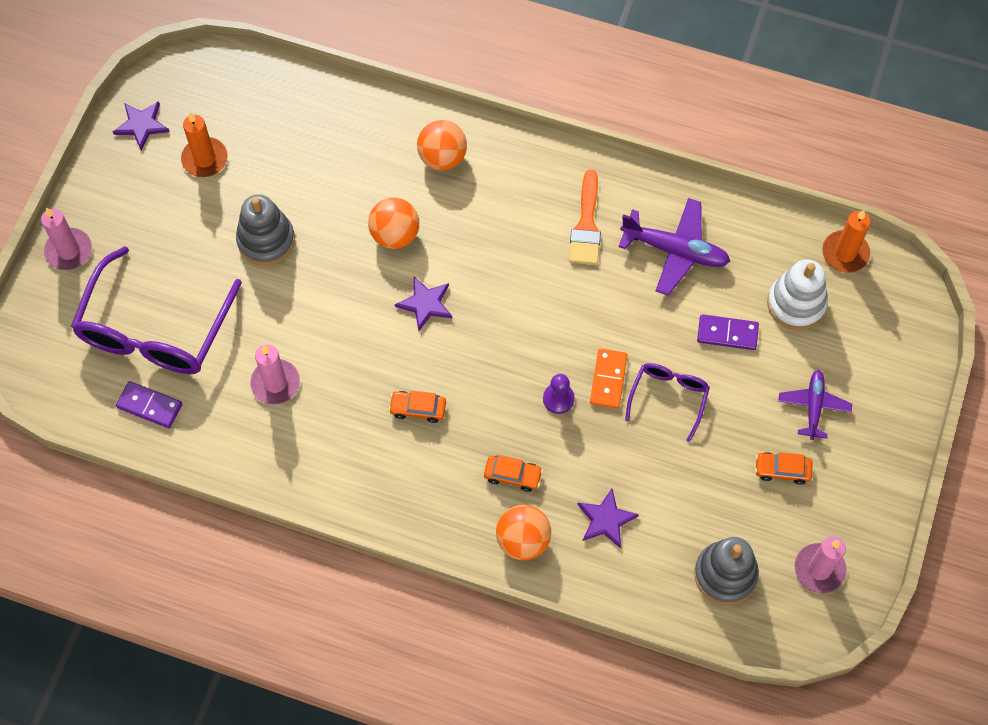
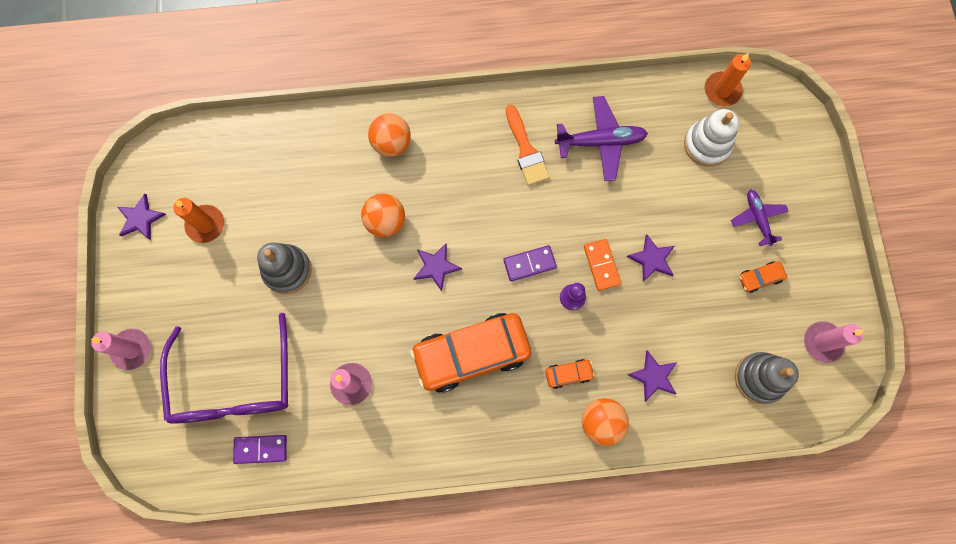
camera: 25 degrees left, 10 degrees up
orange car [389,391,446,423] -> orange car [410,313,531,393], size x2.43
purple glasses [625,363,710,442] -> purple star [627,234,675,282]
purple domino [697,314,759,350] -> purple domino moved to [503,245,557,281]

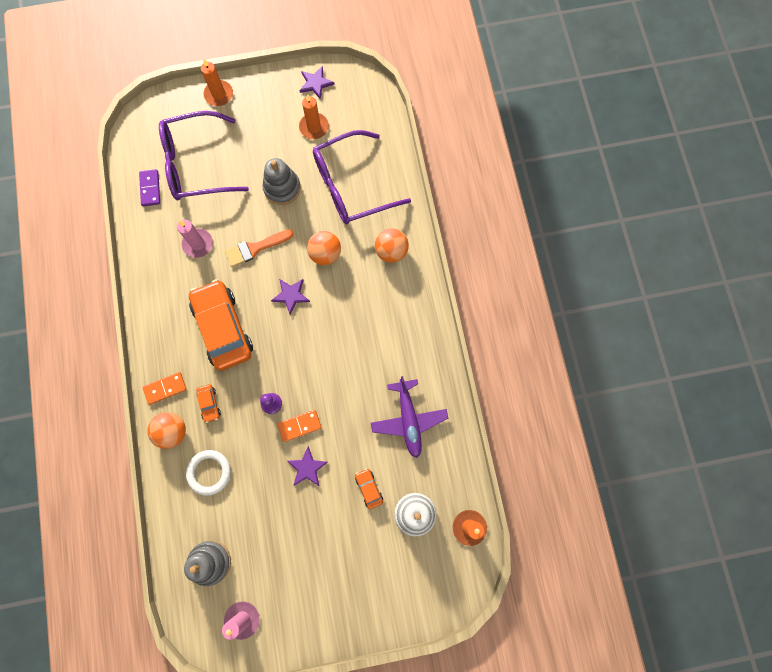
camera: 85 degrees right, 0 degrees up
pink candle [91,329,151,370] -> orange candle [201,59,233,106]
purple domino [503,245,557,281] -> none
orange brush [506,105,550,186] -> orange brush moved to [225,229,294,267]
purple star [628,350,677,402] -> white ring [186,450,231,496]
purple plane [731,190,789,246] -> none
orange car [739,261,787,293] -> orange car moved to [355,468,383,509]
none -> orange domino [142,372,187,405]
none -> purple glasses [313,130,411,224]

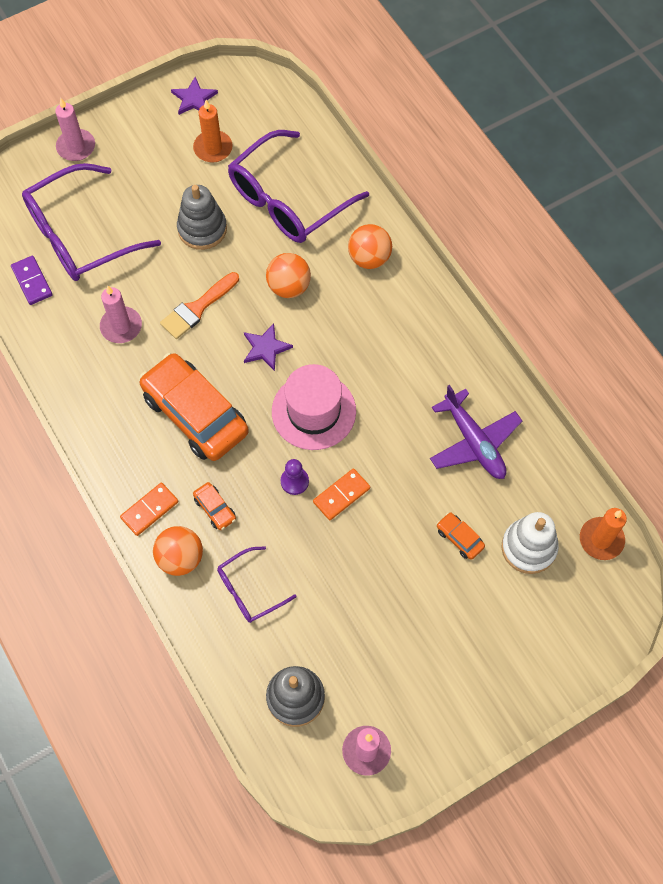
camera: 20 degrees left, 10 degrees down
white ring [186,450,231,496] -> purple glasses [217,546,297,623]
orange candle [201,59,233,106] -> pink candle [55,98,95,161]
purple star [288,446,328,486] -> none
none -> pink hat [272,364,356,450]

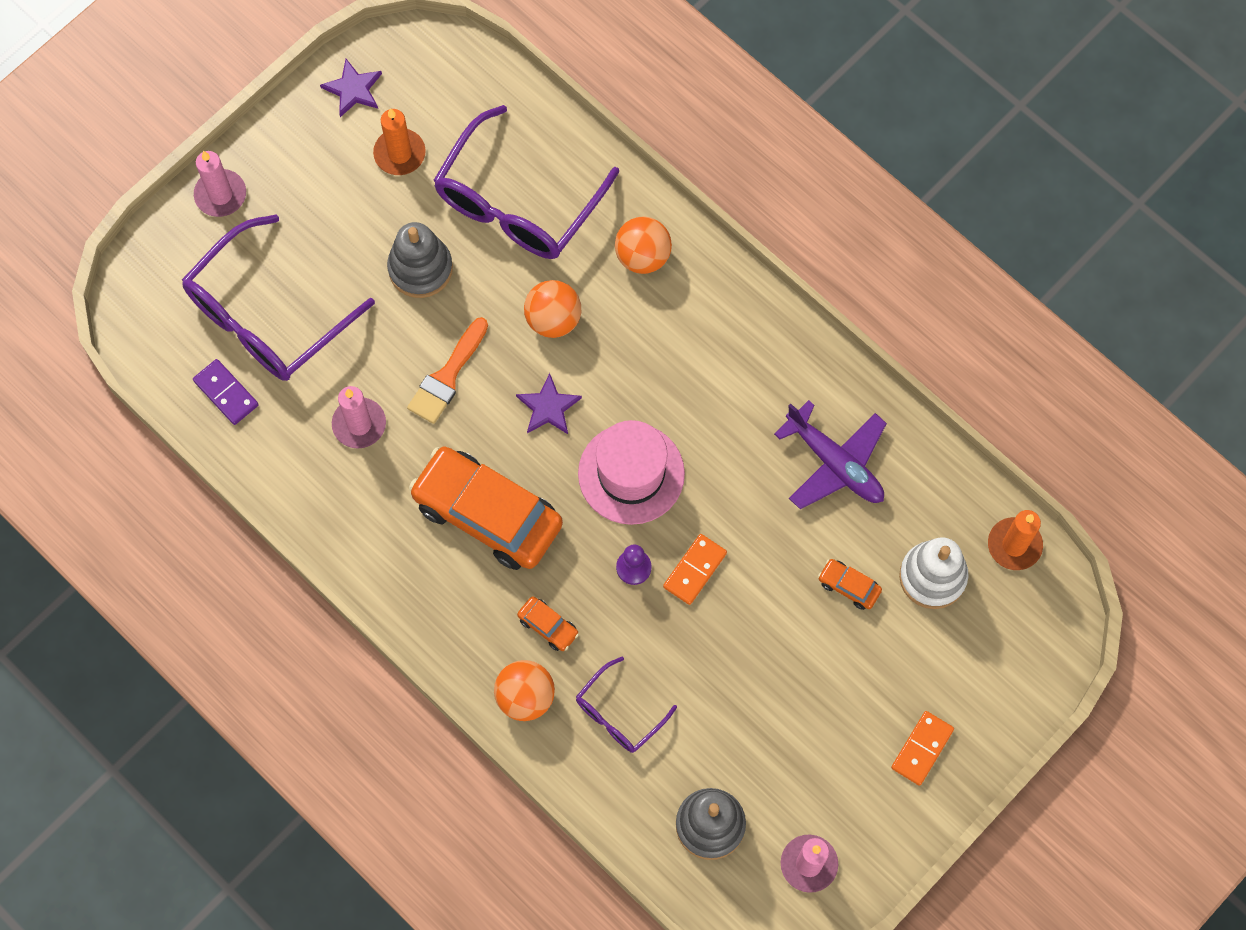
camera: 15 degrees left, 5 degrees up
orange domino [120,483,178,536] -> orange domino moved to [891,711,954,786]

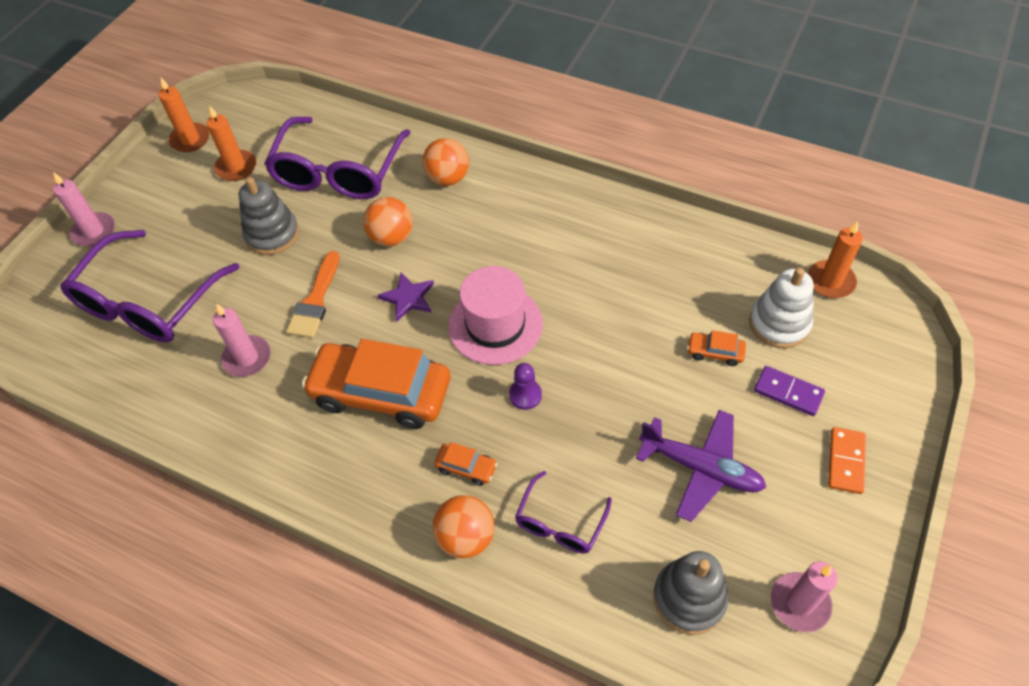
camera: 15 degrees left, 15 degrees down
purple domino [193,359,259,425] -> purple domino moved to [754,366,825,416]
purple star [320,59,382,117] -> orange candle [158,78,210,152]
orange domino [663,534,727,605] -> none
purple plane [774,400,887,509] -> purple plane moved to [636,410,766,522]

